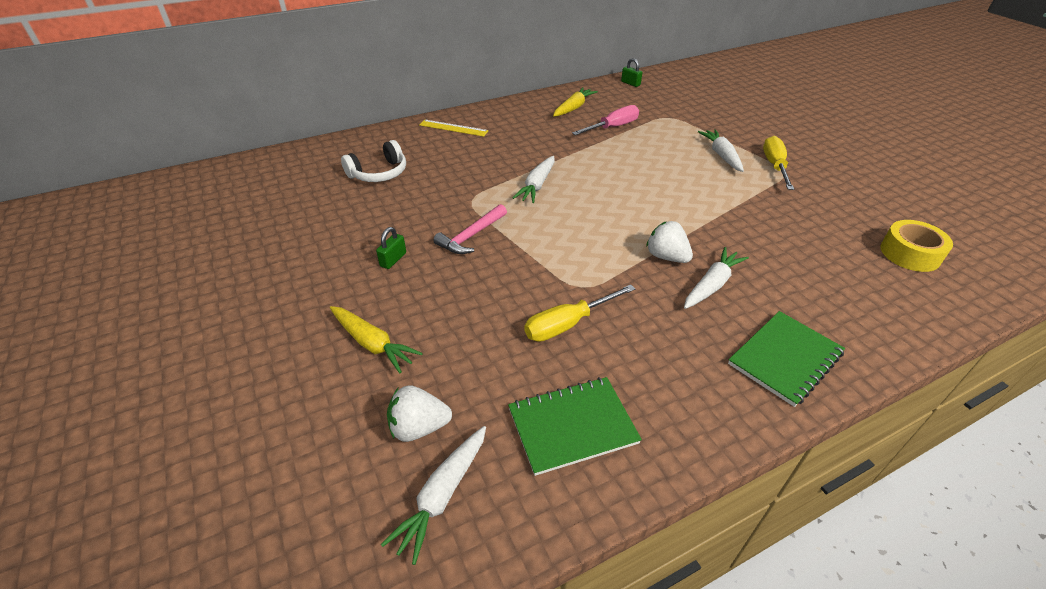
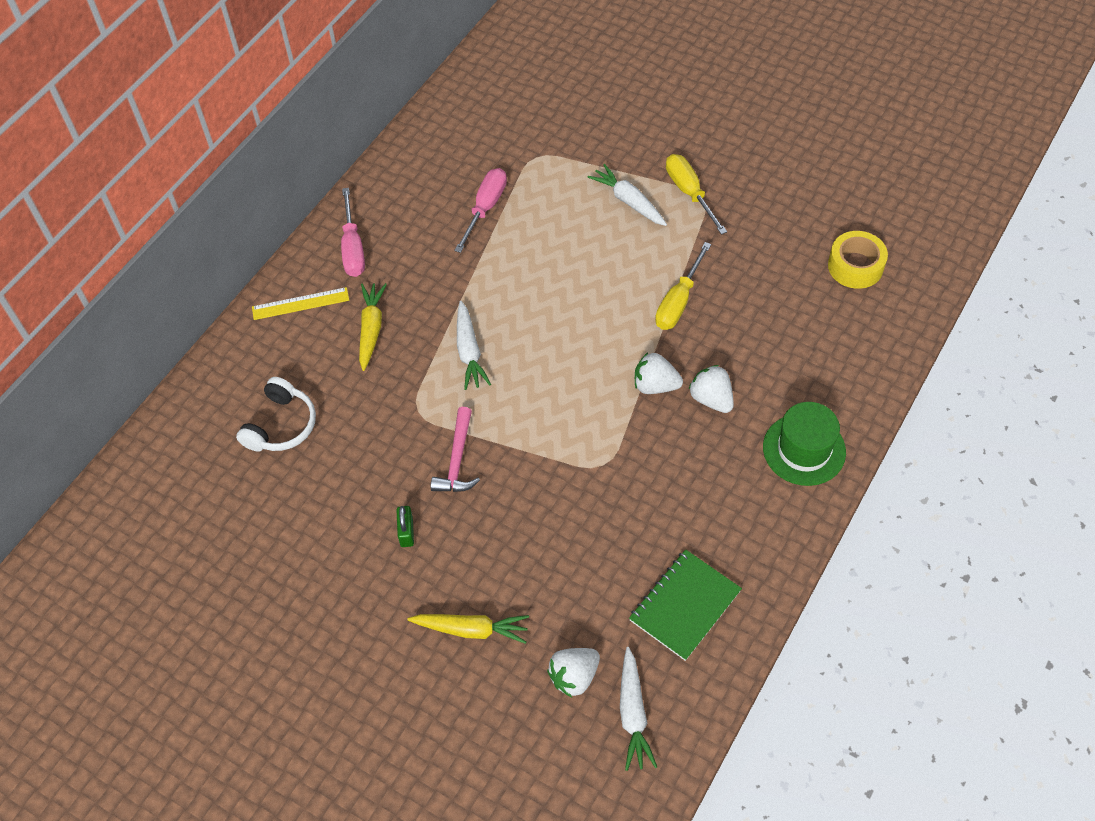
camera: 30 degrees left, 15 degrees up
yellow screwdriver [524,284,635,342] -> yellow screwdriver moved to [655,242,711,330]
yellow carrot [553,87,598,117] -> yellow carrot moved to [359,283,387,371]
green padlock [621,58,642,87] -> none
white carrot [684,247,749,309] -> white strawberry [689,365,734,413]
green notebook [728,311,845,407] -> green hat [763,402,846,486]
none -> pink screwdriver [341,188,365,277]

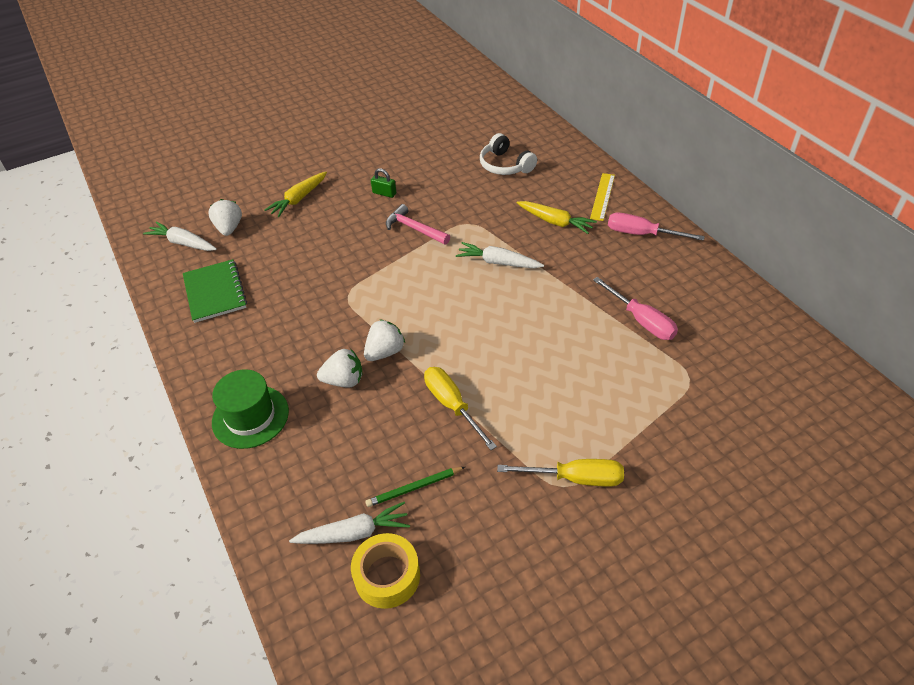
camera: 120 degrees right, 10 degrees down
white carrot [588,164,667,226] -> white carrot moved to [289,502,410,544]
none -> green pencil [365,467,465,507]

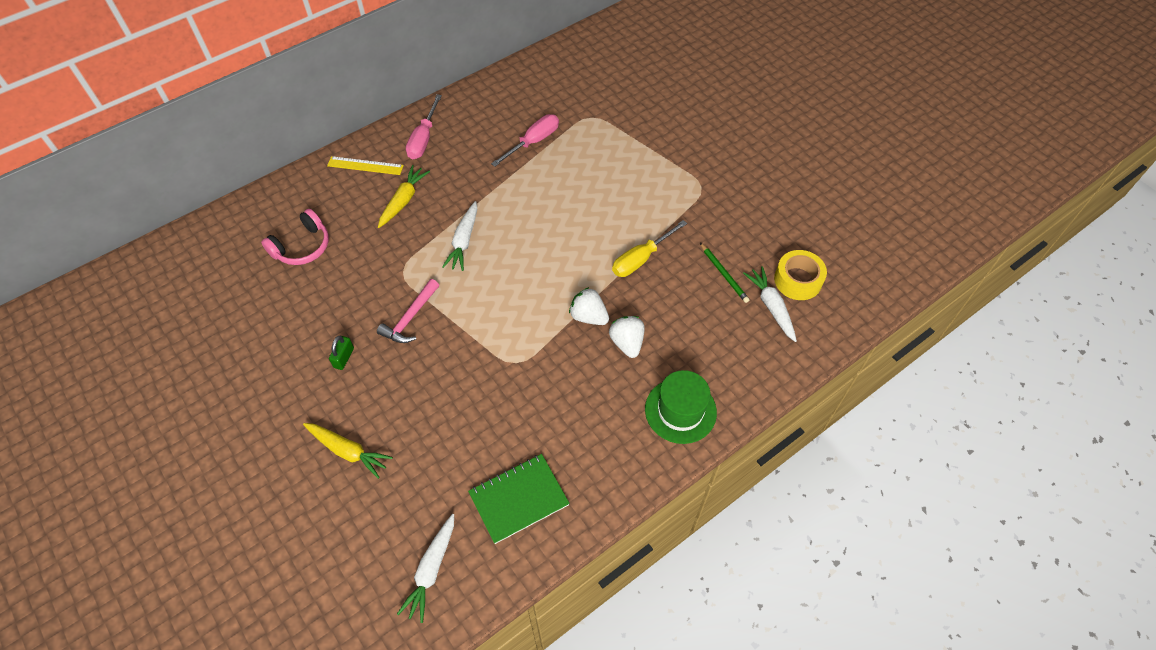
camera: 100 degrees left, 10 degrees up
white strawberry [208,199,242,236] -> none
white headphones [480,133,537,175] -> pink headphones [261,209,329,265]
yellow screwdriver [497,459,624,487] -> none

